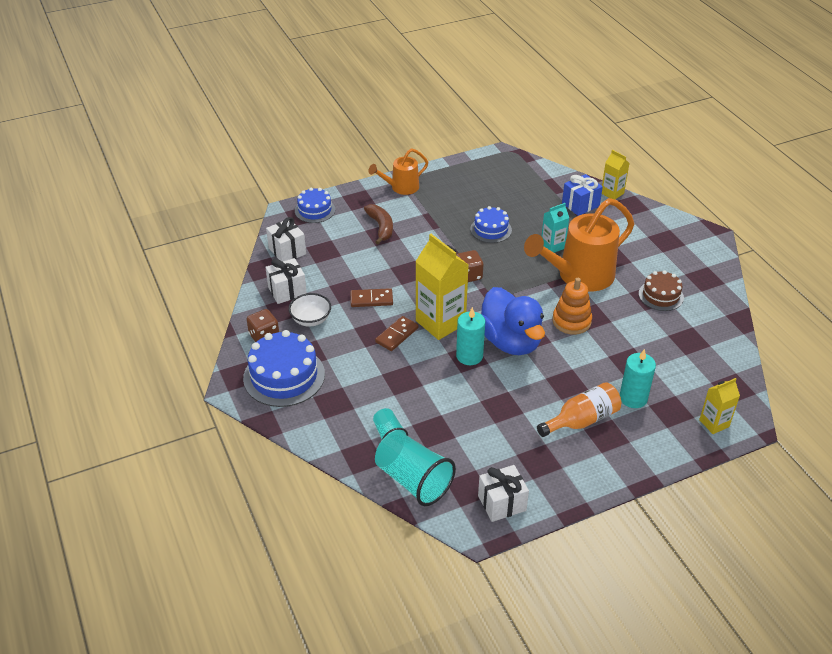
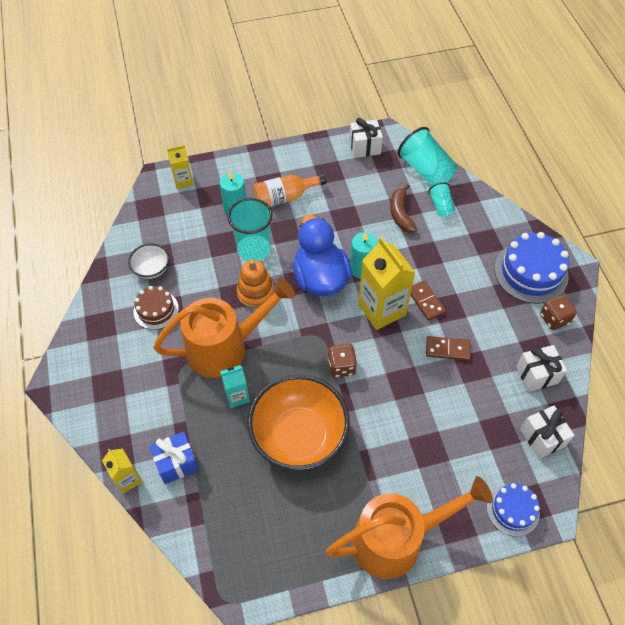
camera: 170 degrees left, 15 degrees up
white bowl [289,293,331,326] -> white bowl moved to [128,244,169,279]
brown banana [364,204,393,244] -> brown banana moved to [390,184,417,233]
orange watering can [368,148,428,195] -> orange watering can [326,476,493,579], size x1.83
brown domino [375,316,419,351] -> brown domino turned 75 degrees counterclockwise [410,280,446,321]
blue cake [470,206,512,243] -> orange bowl [247,375,350,471]
none -> turquoise cup [227,198,273,261]

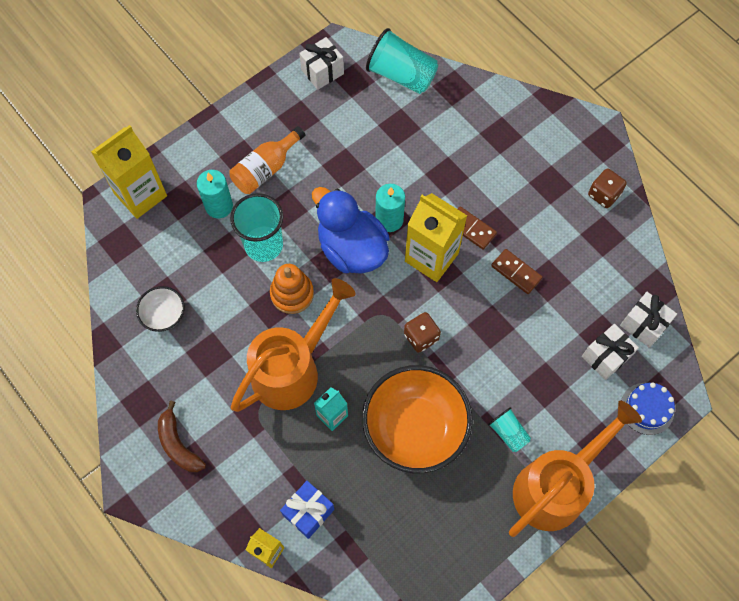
camera: 25 degrees left, 10 degrees up
brown cake [134,286,179,330] -> none
yellow carton [167,145,193,189] -> yellow carton [91,125,167,219], size x1.86
brown banana [390,184,417,233] -> brown banana moved to [158,401,206,472]
brown domino [426,336,471,361] -> brown domino turned 60 degrees clockwise [491,249,543,294]
turquoise cup [428,182,455,217] -> turquoise cup moved to [488,407,531,452]
blue cake [494,232,569,304] -> none
white gift [516,345,567,392] -> white gift moved to [582,324,639,380]

